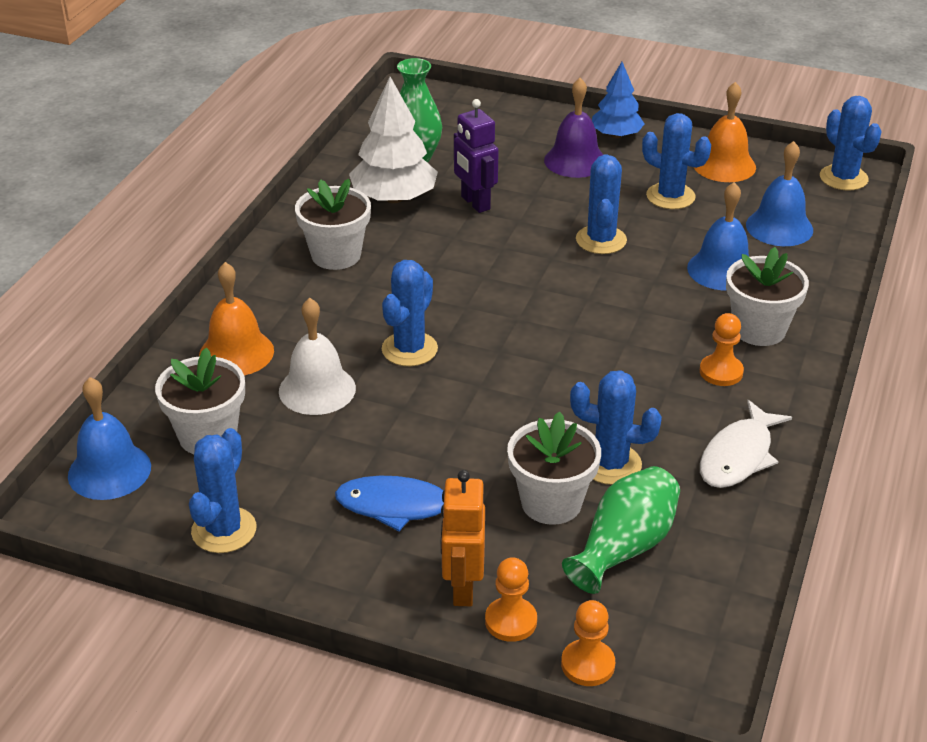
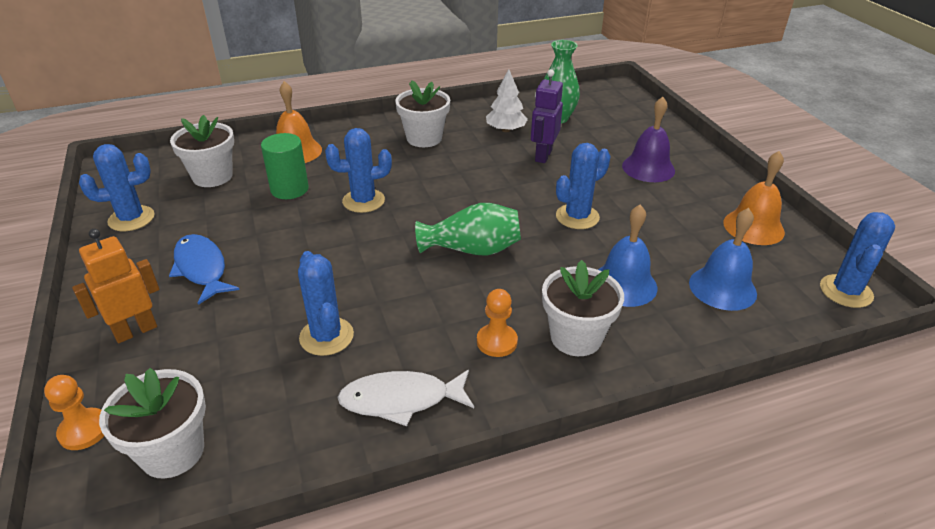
camera: 50 degrees right, 0 degrees up
blue bell [68,377,151,500] -> none
white bell [279,298,356,415] -> green cylinder [261,133,309,199]
white tree [349,77,438,203] -> white tree [486,69,528,132], size x0.64
orange pawn [485,557,537,642] -> none
white flower pot [507,411,601,525] -> white flower pot moved to [99,368,206,479]
green vase [562,466,680,594] -> green vase moved to [415,203,521,256]
blue tree [592,62,645,138] -> none
blue cactus [642,113,711,209] -> none

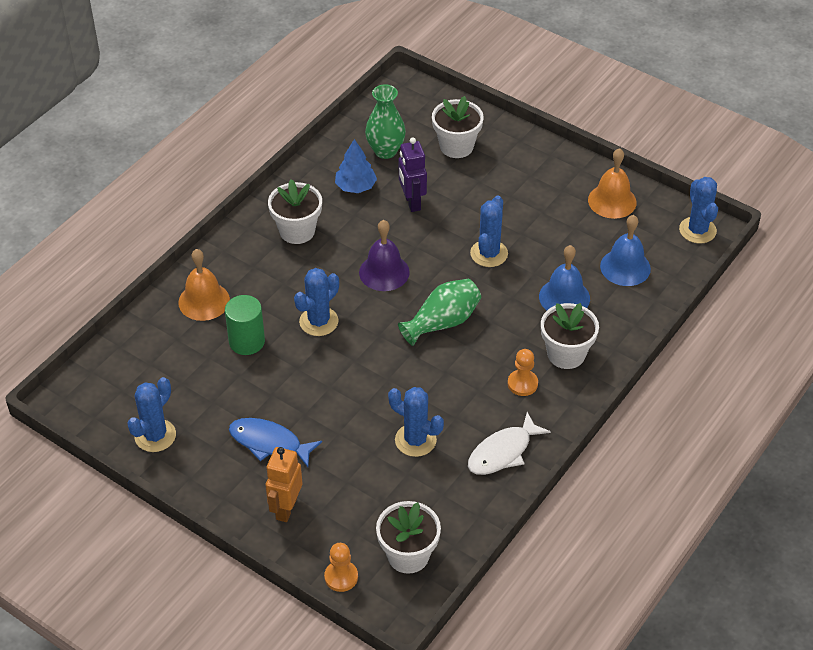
camera: 35 degrees left, 10 degrees up
white flower pot [170,115,234,187] -> white flower pot moved to [432,96,484,158]
white tree [486,69,528,132] -> blue tree [335,139,377,193]
purple bell [622,97,675,182] -> purple bell moved to [359,220,410,291]

